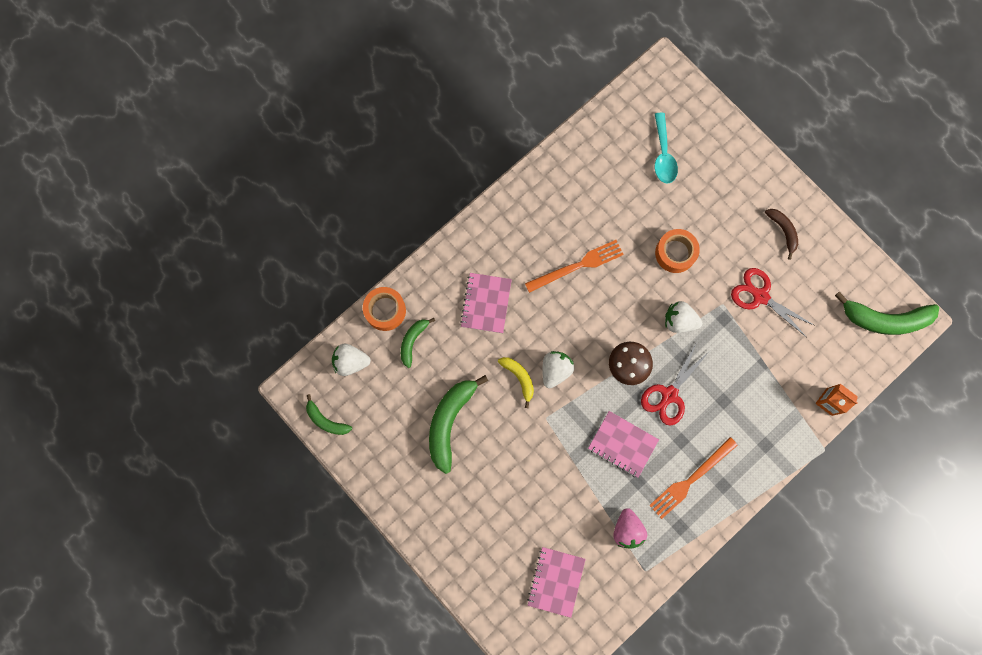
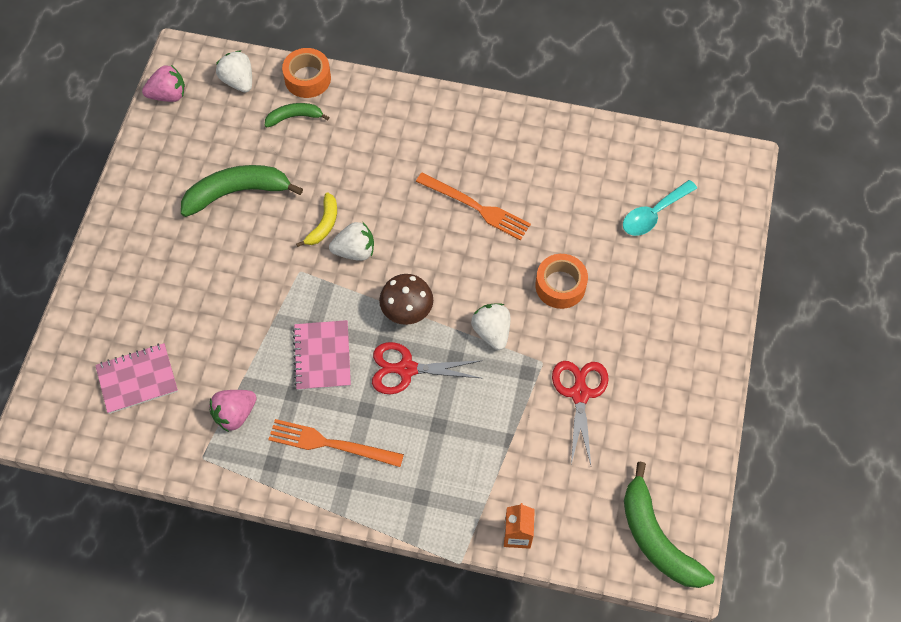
camera: 55 degrees right, 15 degrees down
green banana [306,394,352,435] -> pink strawberry [142,65,185,102]
pink notebook [460,273,512,333] -> none
brown banana [765,209,798,260] -> none

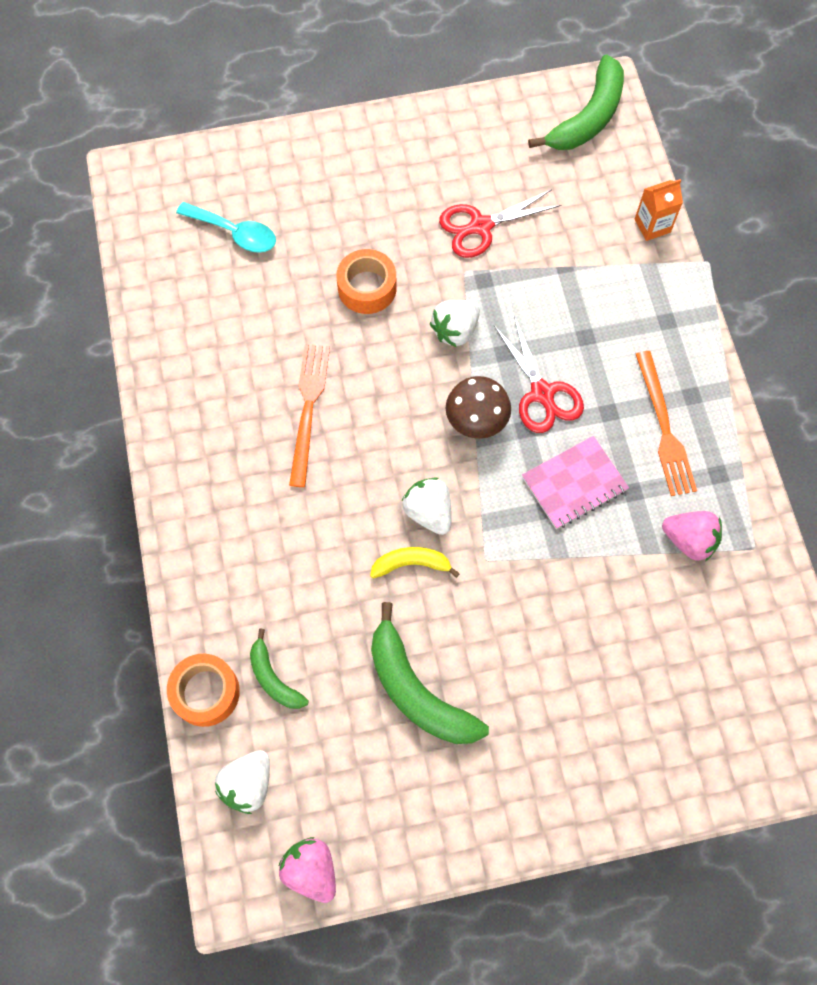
camera: 115 degrees left, 5 degrees up
pink notebook [95,343,178,414] -> none

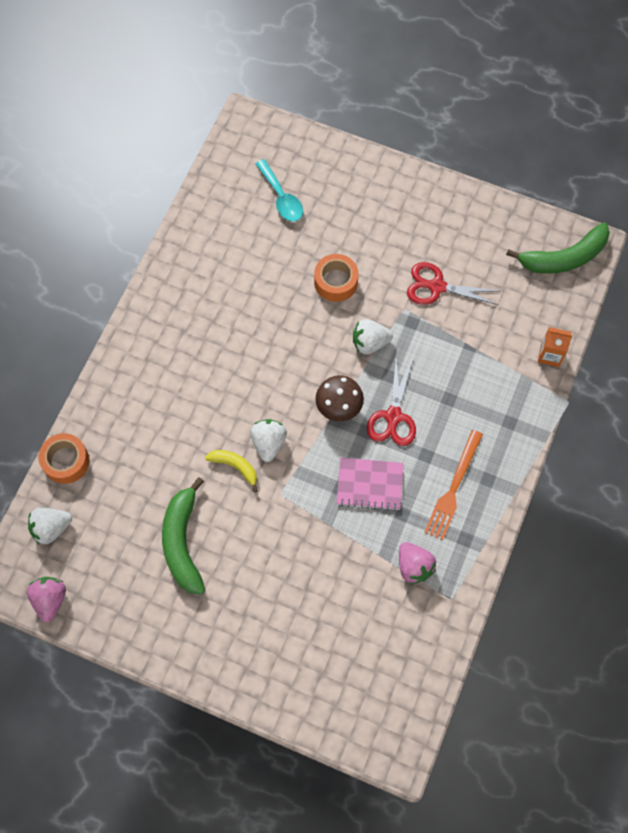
camera: 35 degrees right, 0 degrees up
green banana [250,628,309,709] -> none
orange fork [289,344,330,487] -> none

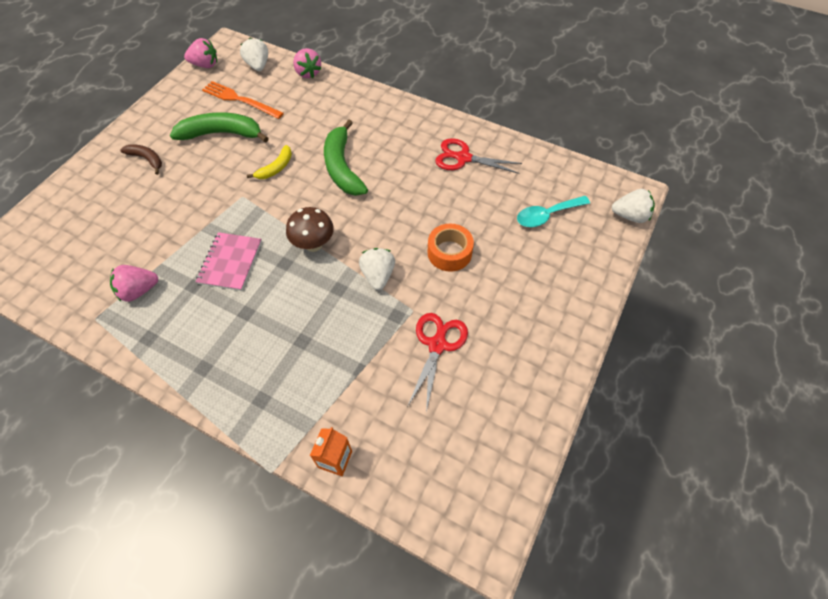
camera: 95 degrees right, 10 degrees down
orange tape [38,433,90,484] -> pink strawberry [293,48,322,78]
white strawberry [250,419,287,462] -> white strawberry moved to [612,189,655,223]
red scissors [367,358,416,446] -> red scissors moved to [435,138,522,174]
orange fork [425,430,483,540] -> orange fork moved to [202,81,284,119]
green banana [506,222,610,274] -> green banana moved to [324,119,368,196]
none -> brown banana [120,144,162,175]

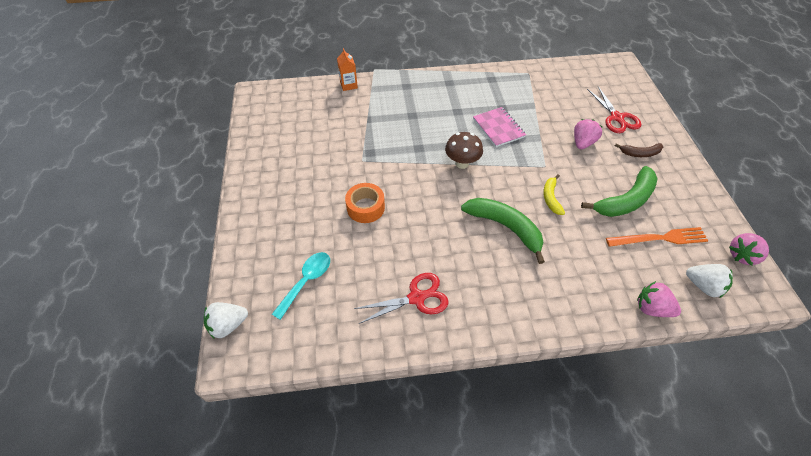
camera: 145 degrees right, 5 degrees down
pink strawberry [110,265,158,302] -> pink strawberry moved to [574,119,602,149]
white strawberry [359,248,395,290] -> none
red scissors [407,313,468,412] -> red scissors moved to [587,86,641,133]

